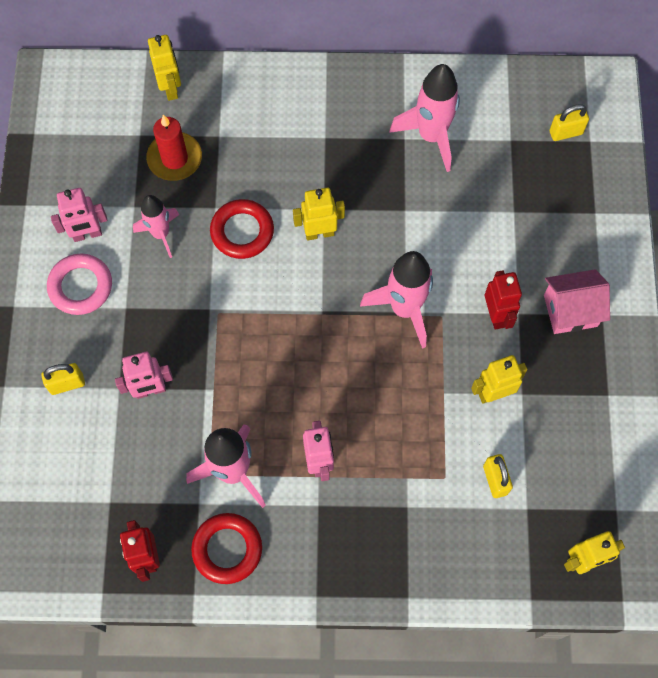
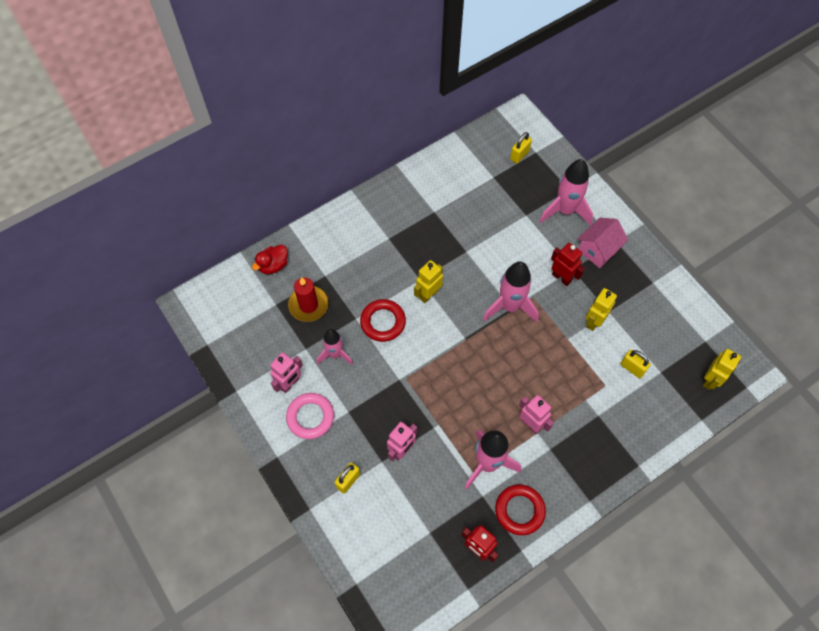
camera: 35 degrees left, 5 degrees down
yellow robot [148,35,181,101] -> red duck [252,245,288,274]
pink rocket [389,64,460,172] -> pink rocket moved to [540,159,593,226]

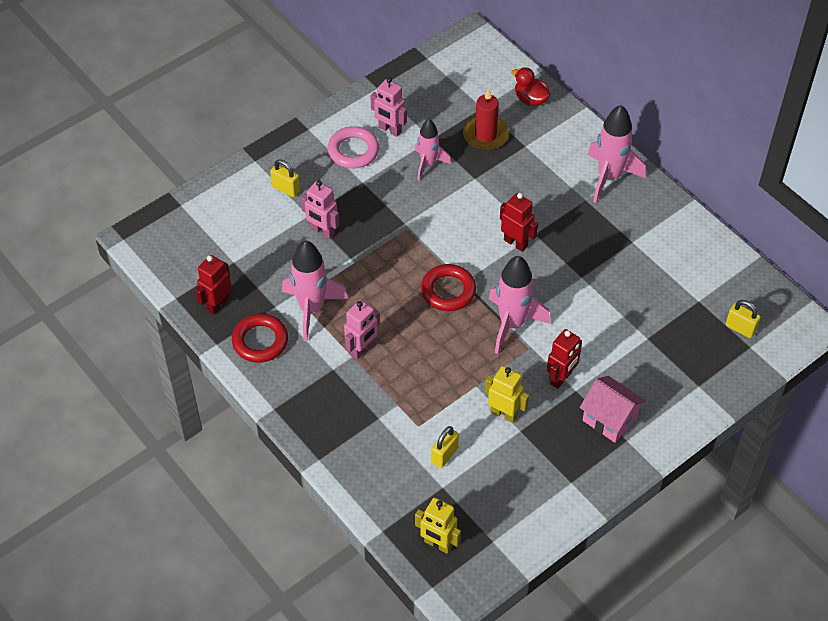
camera: 85 degrees right, 10 degrees down
red ring [360,299,406,342] -> red ring moved to [421,264,476,311]
yellow robot [414,260,443,303] -> red robot [500,193,538,252]
pink rocket [540,159,593,226] -> pink rocket moved to [587,105,645,203]

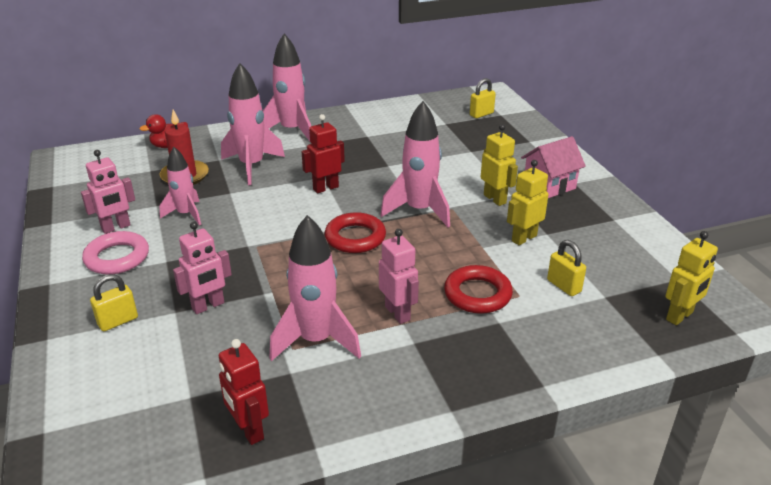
camera: 70 degrees left, 20 degrees down
red ring [232,313,288,363] -> red ring moved to [444,265,513,314]
red robot [547,329,582,389] -> yellow robot [481,124,518,206]
none -> pink rocket [221,63,285,185]

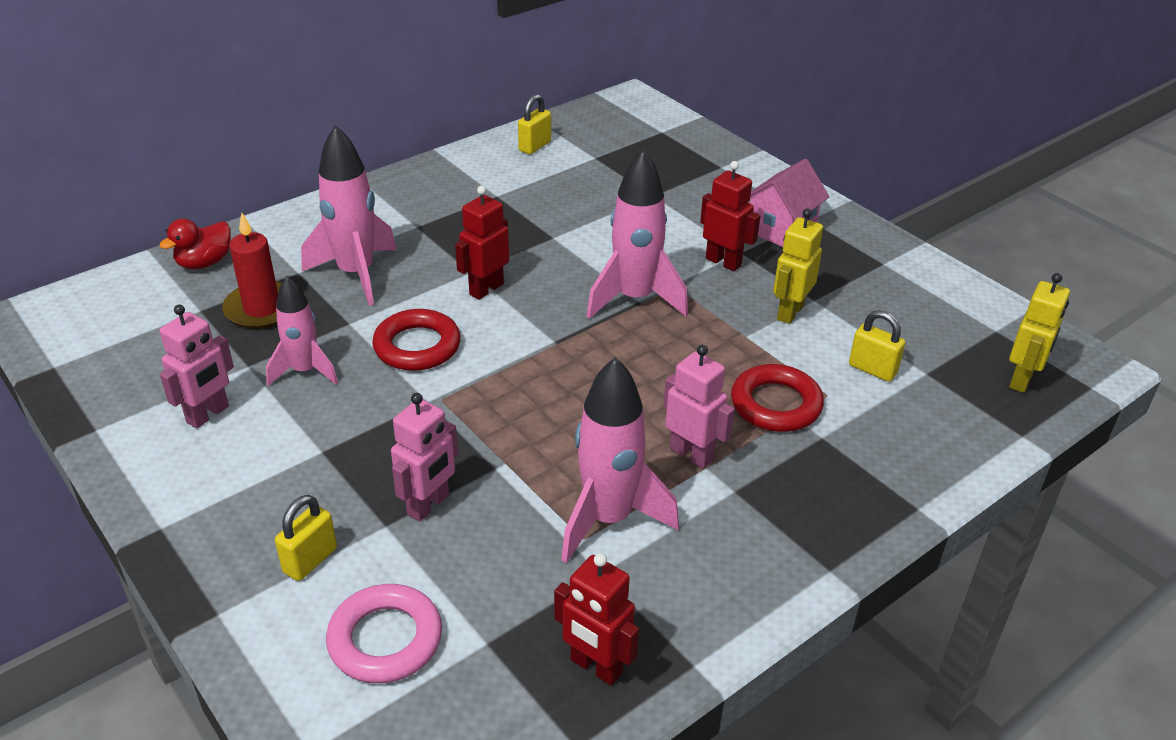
camera: 20 degrees left, 5 degrees up
pink ring [82,231,149,275] -> pink ring moved to [326,584,442,683]
pink rocket [263,33,311,143] -> none
red ring [325,212,386,253] -> red ring moved to [372,309,461,371]
yellow padlock [470,78,496,118] -> yellow padlock moved to [518,94,551,154]
yellow robot [481,124,518,206] -> red robot [700,161,760,271]

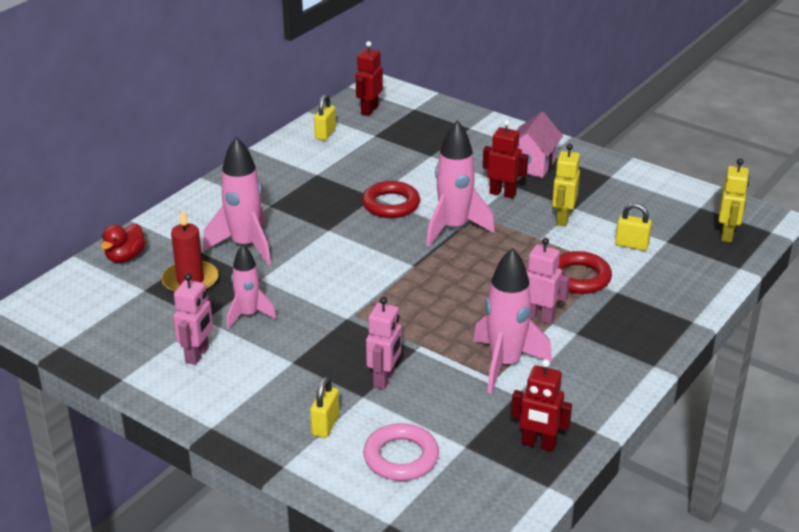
camera: 15 degrees left, 5 degrees down
red ring [372,309,461,371] -> red ring moved to [362,181,420,218]
red robot [455,186,509,300] -> red robot moved to [355,41,383,116]

